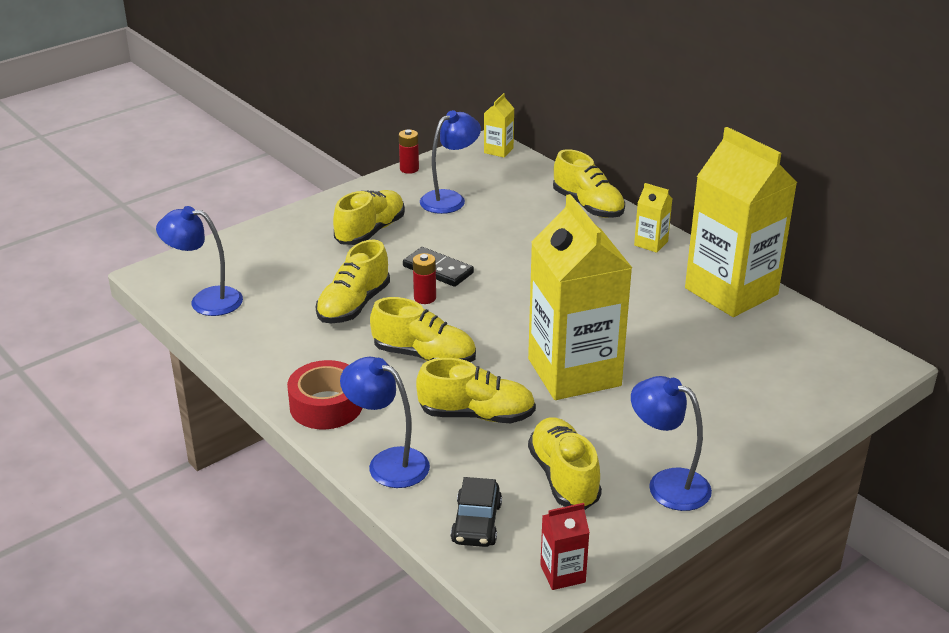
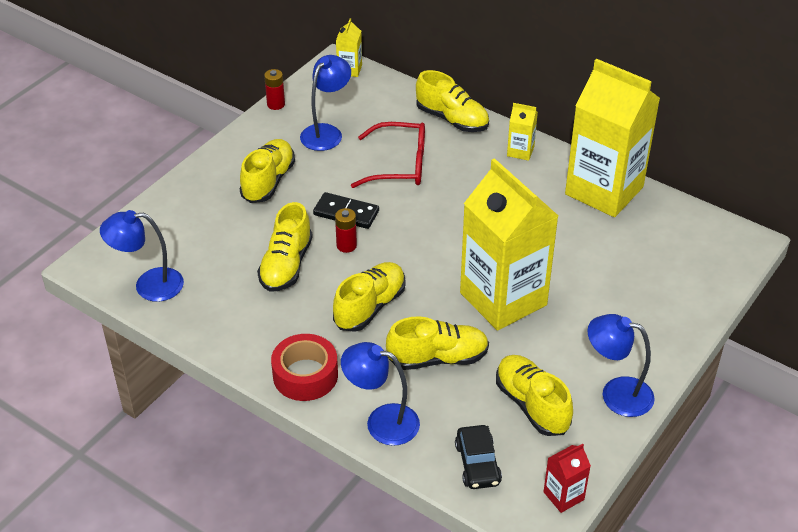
camera: 15 degrees left, 10 degrees up
yellow shoe [370,297,476,362] -> yellow shoe turned 60 degrees counterclockwise [333,262,406,332]
none -> red glasses [351,122,425,188]

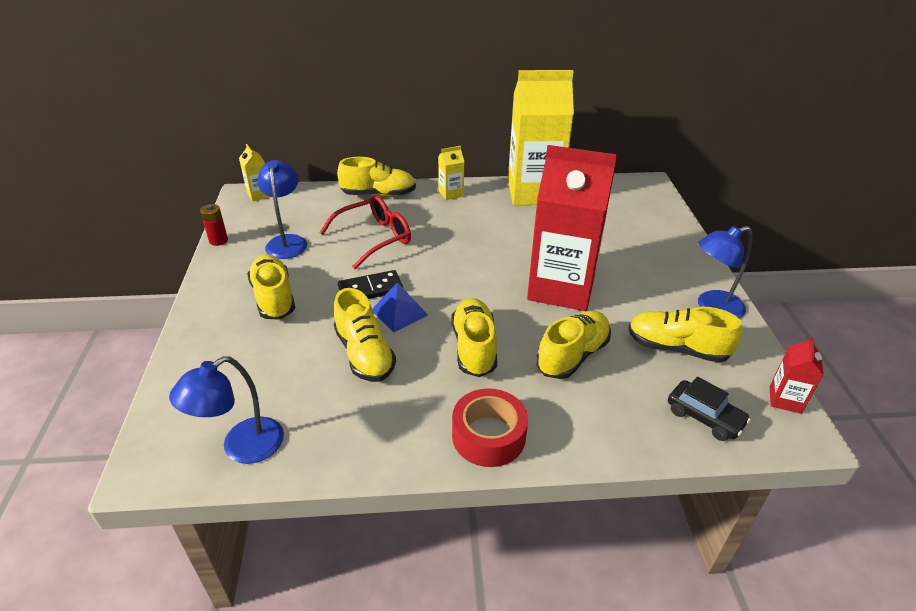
camera: 40 degrees left, 5 degrees down
red battery [335,208,357,253] -> blue pyramid [372,282,428,332]
blue lamp [341,342,420,446] -> none
yellow carton [460,158,558,331] -> red carton [527,145,617,311]

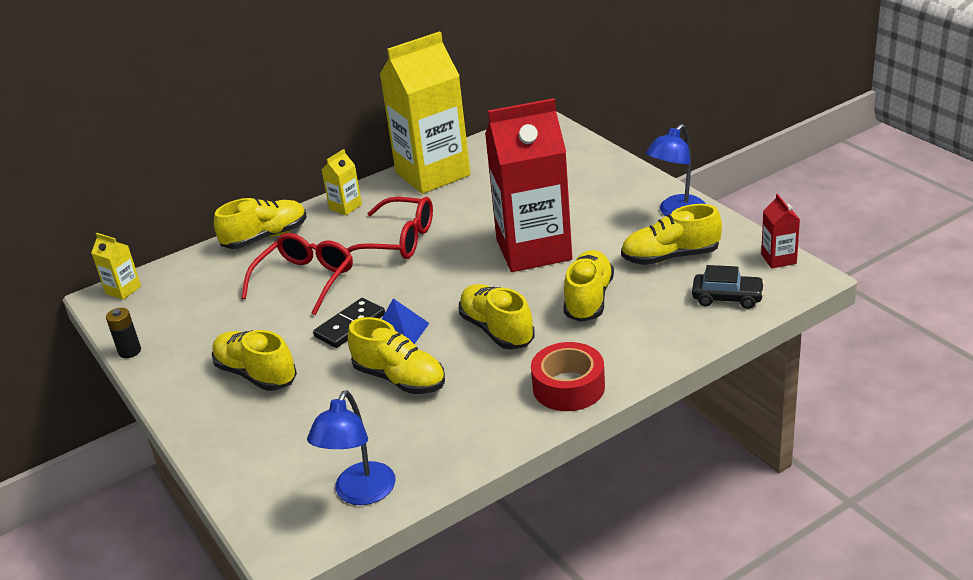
camera: 25 degrees left, 5 degrees down
red battery [200,204,228,246] -> black battery [106,308,141,358]
blue lamp [257,160,307,259] -> none
none -> red glasses [347,197,433,259]

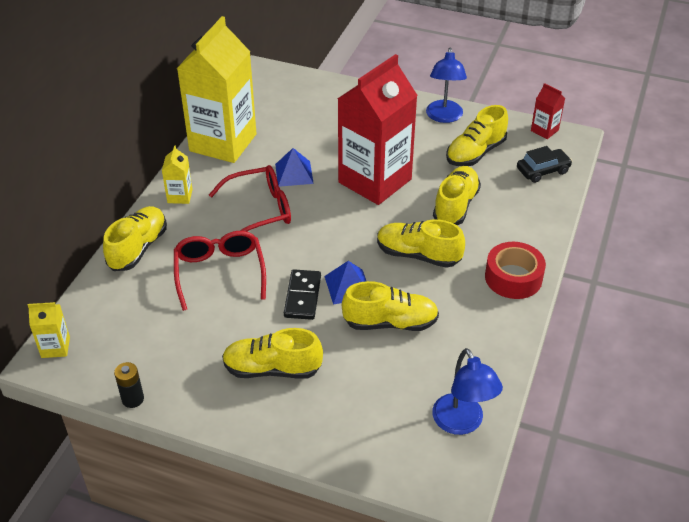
camera: 40 degrees left, 10 degrees up
yellow shoe [564,250,614,322] -> yellow shoe turned 45 degrees clockwise [433,166,481,225]
none -> blue pyramid [275,148,314,187]

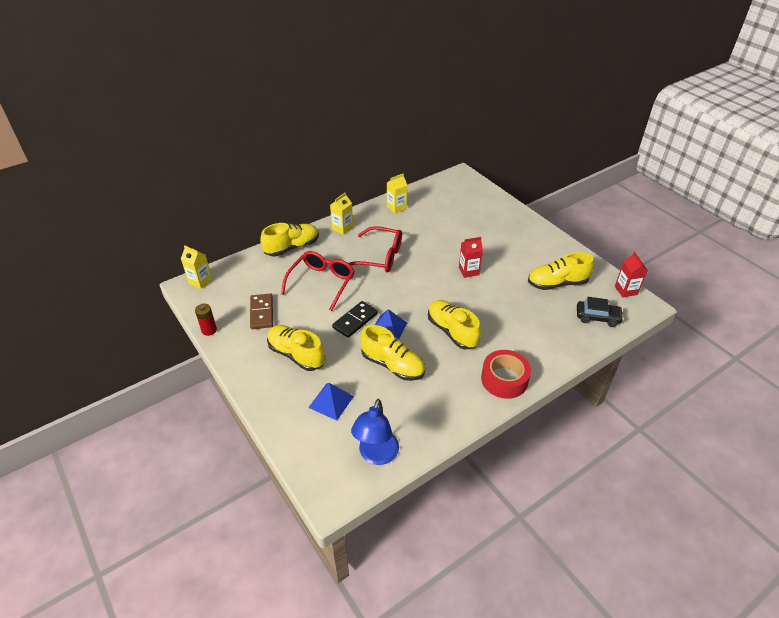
camera: 35 degrees right, 0 degrees up
black battery [114,362,144,408] -> red battery [195,304,217,336]
yellow carton [177,16,257,163] -> yellow carton [387,174,407,214], size x0.41
blue pyramid [275,148,314,187] -> blue pyramid moved to [308,383,354,421]
red carton [338,54,418,205] -> red carton [459,237,483,278], size x0.41
blue lamp [426,47,467,123] -> none
yellow shoe [433,166,481,225] -> none
none -> brown domino [250,293,273,329]

